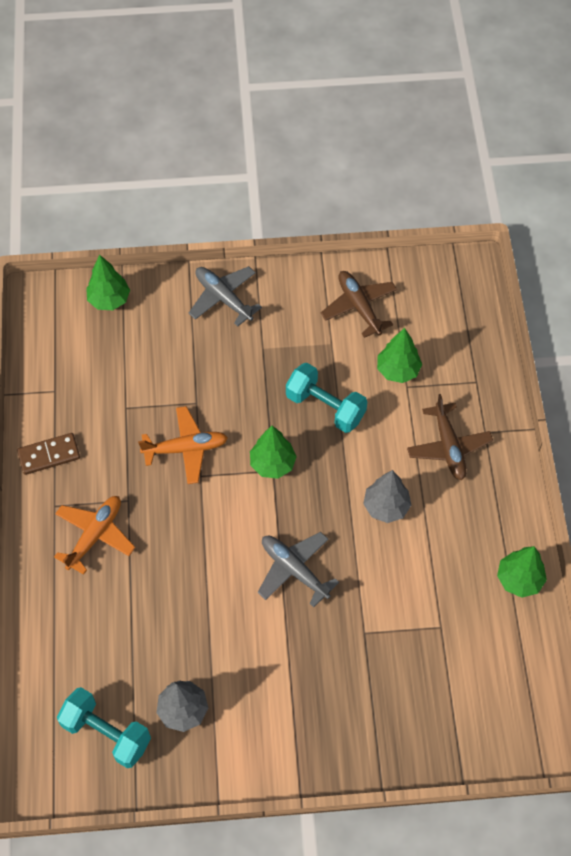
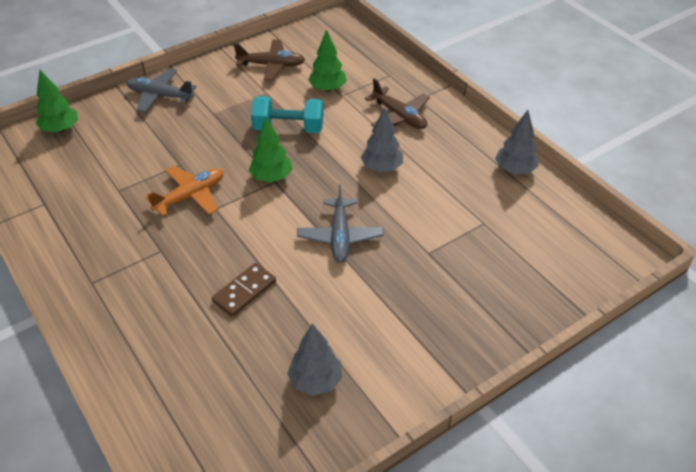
camera: 30 degrees left, 15 degrees down
brown domino [17,433,80,475] -> brown domino moved to [212,263,276,317]
orange plane [54,496,135,575] -> none
turquoise dumbbell [57,687,151,768] -> none
grey plane [258,532,339,607] -> grey plane turned 105 degrees counterclockwise [297,184,384,263]
brown plane [321,271,397,338] -> brown plane turned 150 degrees clockwise [234,40,305,81]
green tree [497,546,547,598] -> grey tree [495,110,538,174]

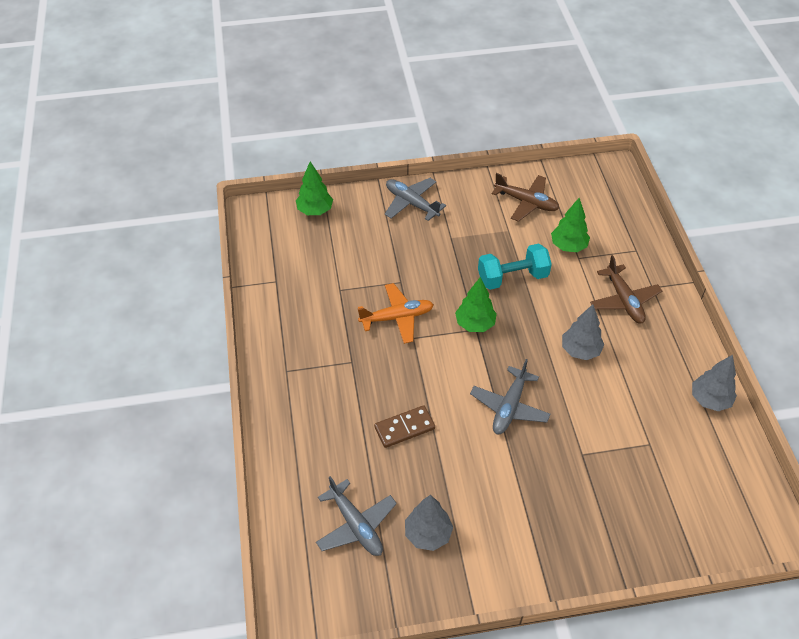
camera: 25 degrees right, 5 degrees up
turquoise dumbbell [251,96,323,133] -> turquoise dumbbell turned 45 degrees counterclockwise [478,244,552,290]
none -> grey plane [316,476,397,556]

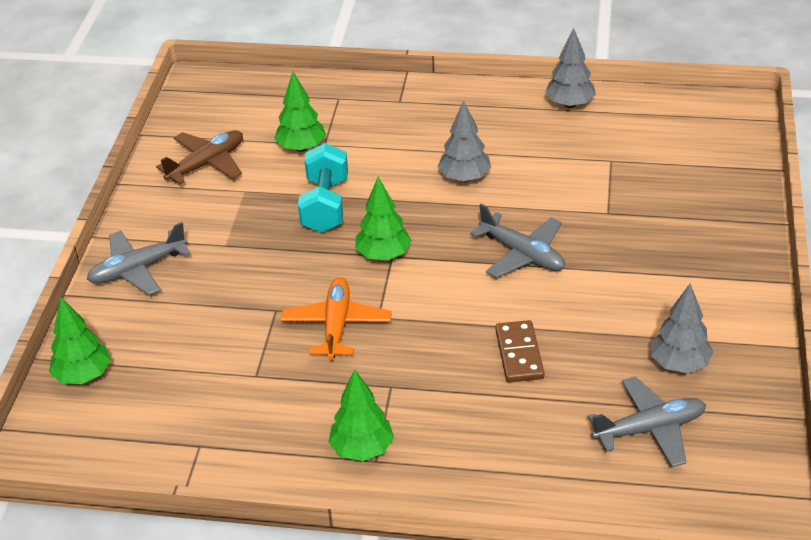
camera: 70 degrees left, 10 degrees down
brown plane [590,255,662,324] -> none
none -> green tree [328,369,394,461]

